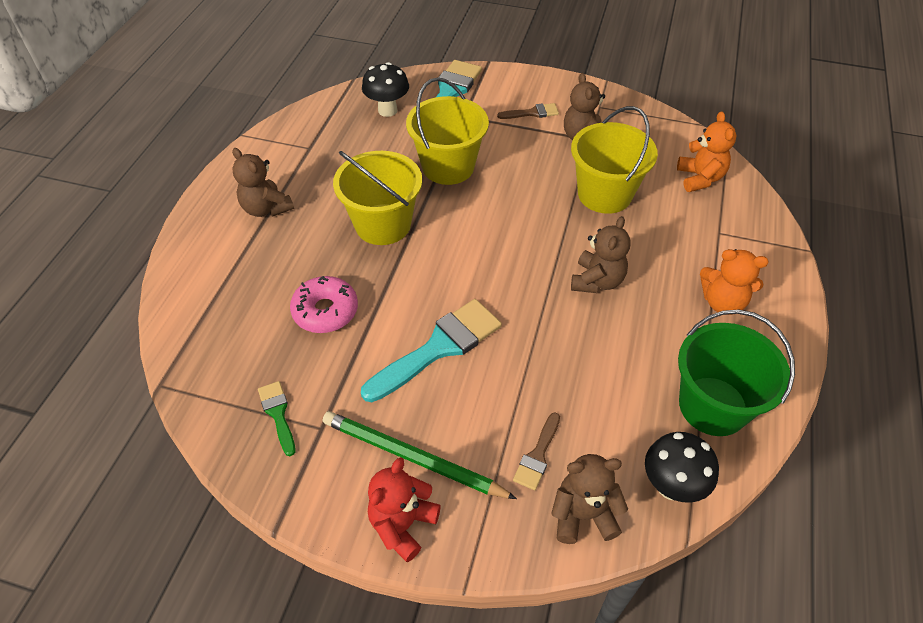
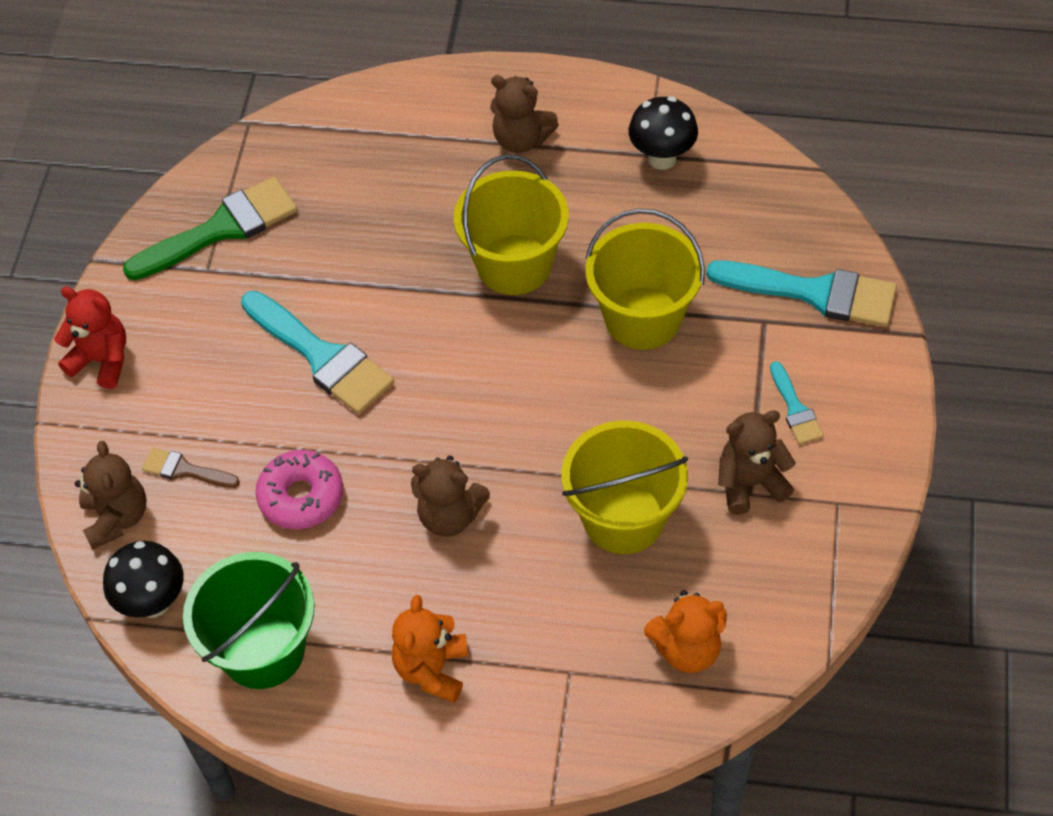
camera: 85 degrees right, 5 degrees up
brown teddy bear [232,148,294,217] -> brown teddy bear turned 105 degrees counterclockwise [490,75,559,153]
green brush [258,381,296,456] -> green brush [123,177,298,280], size x1.98
pink donut [290,276,358,333] -> pink donut moved to [256,450,343,529]
green pencil [323,411,517,499] -> none
black mushroom [362,62,409,117] -> black mushroom moved to [629,96,698,170]
brown brush [497,103,559,119] -> turquoise brush [770,361,824,445]

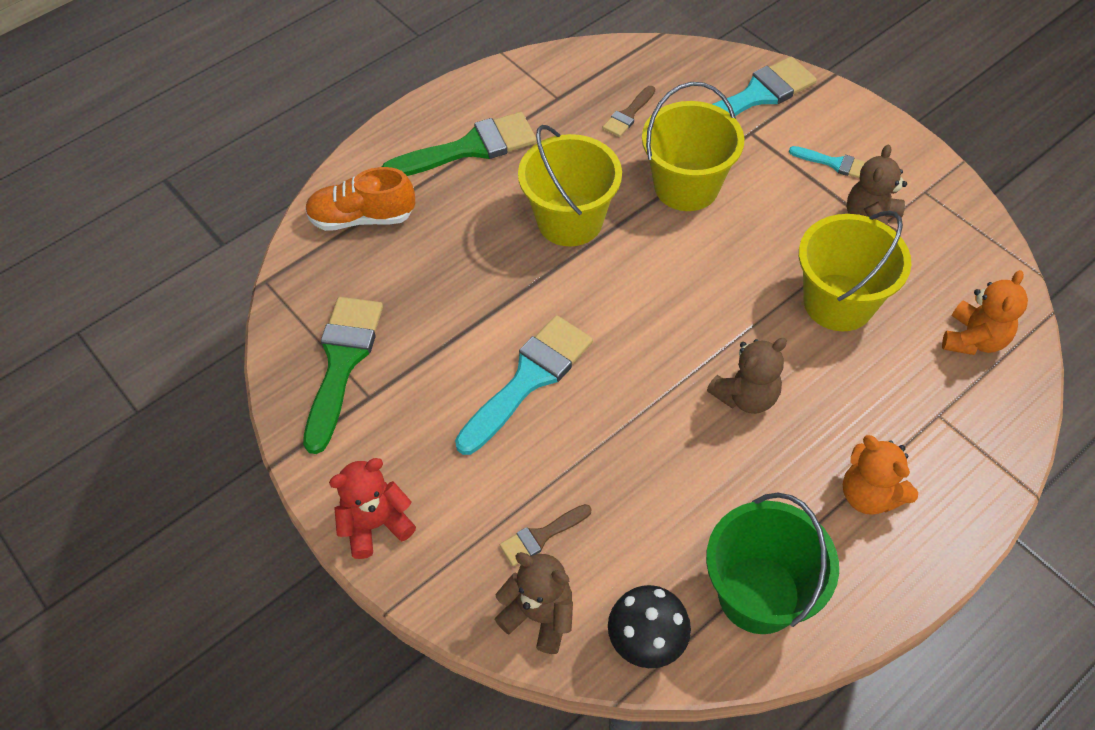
camera: 50 degrees left, 0 degrees up
turquoise brush [241,291,394,414] -> turquoise brush turned 45 degrees counterclockwise [455,315,593,455]
pink donut [256,450,343,529] -> none
brown teddy bear [490,75,559,153] -> green brush [382,112,537,176]
black mushroom [629,96,698,170] -> none
none -> orange shoe [305,167,415,231]
none -> brown brush [603,86,655,137]

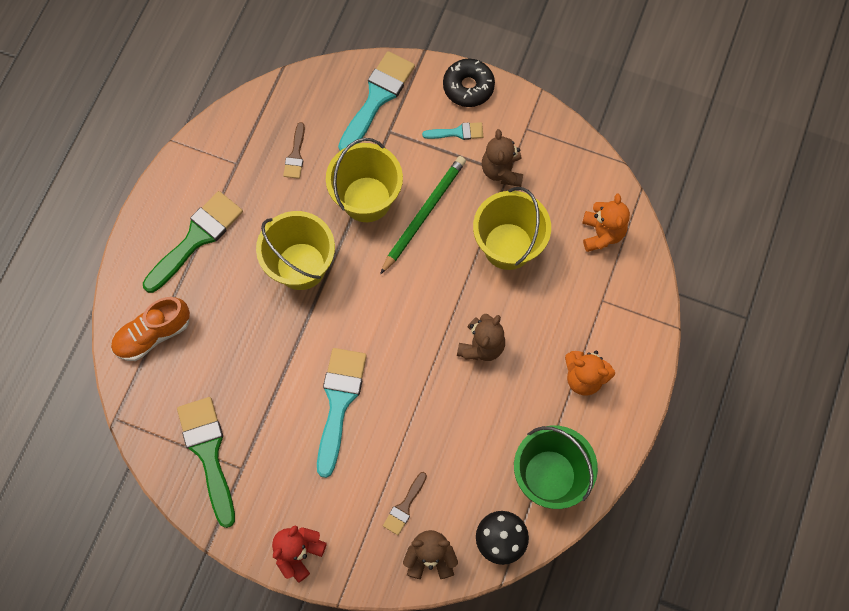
camera: 30 degrees left, 15 degrees up
none -> green pencil [380,156,466,274]
none -> black donut [443,59,495,107]

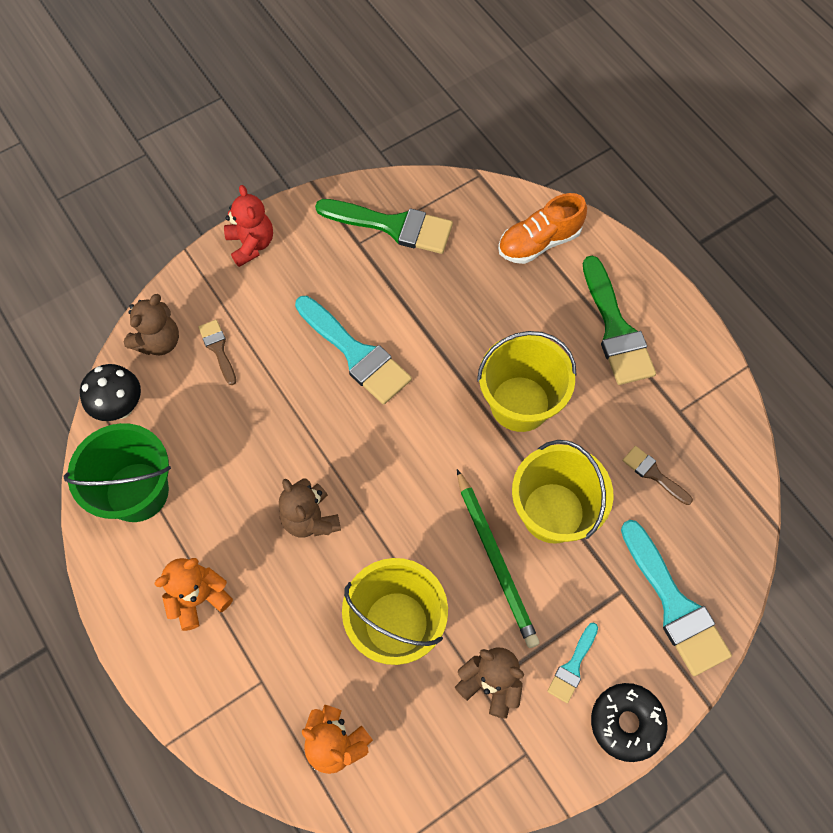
camera: 125 degrees right, 5 degrees down
orange shoe [111,297,190,361] -> orange shoe turned 120 degrees counterclockwise [498,193,587,264]

